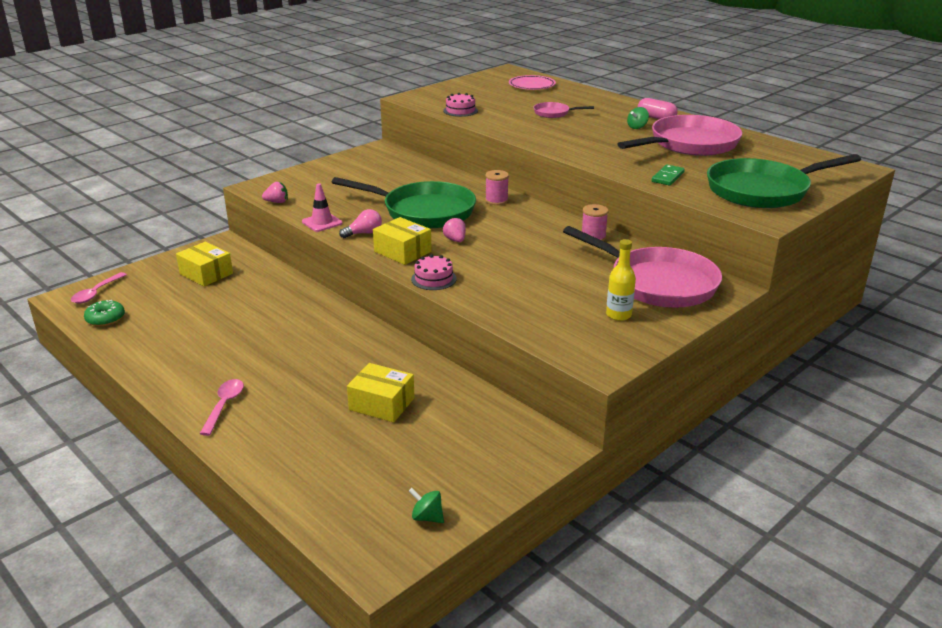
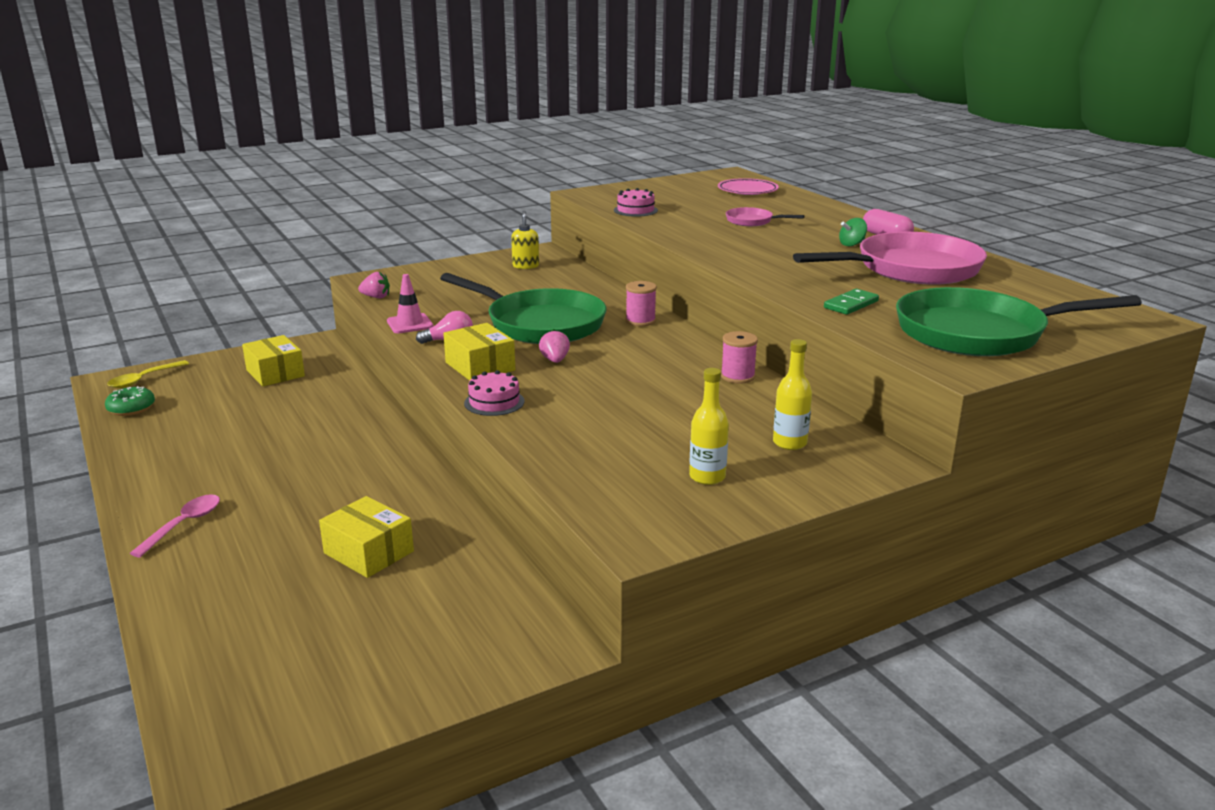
camera: 15 degrees right, 5 degrees down
pink spoon [71,272,127,304] -> yellow spoon [107,360,189,388]
green spinning top [409,488,444,523] -> none
pink pan [563,226,722,308] -> yellow bottle [773,339,812,450]
none -> yellow soap dispenser [511,211,539,269]

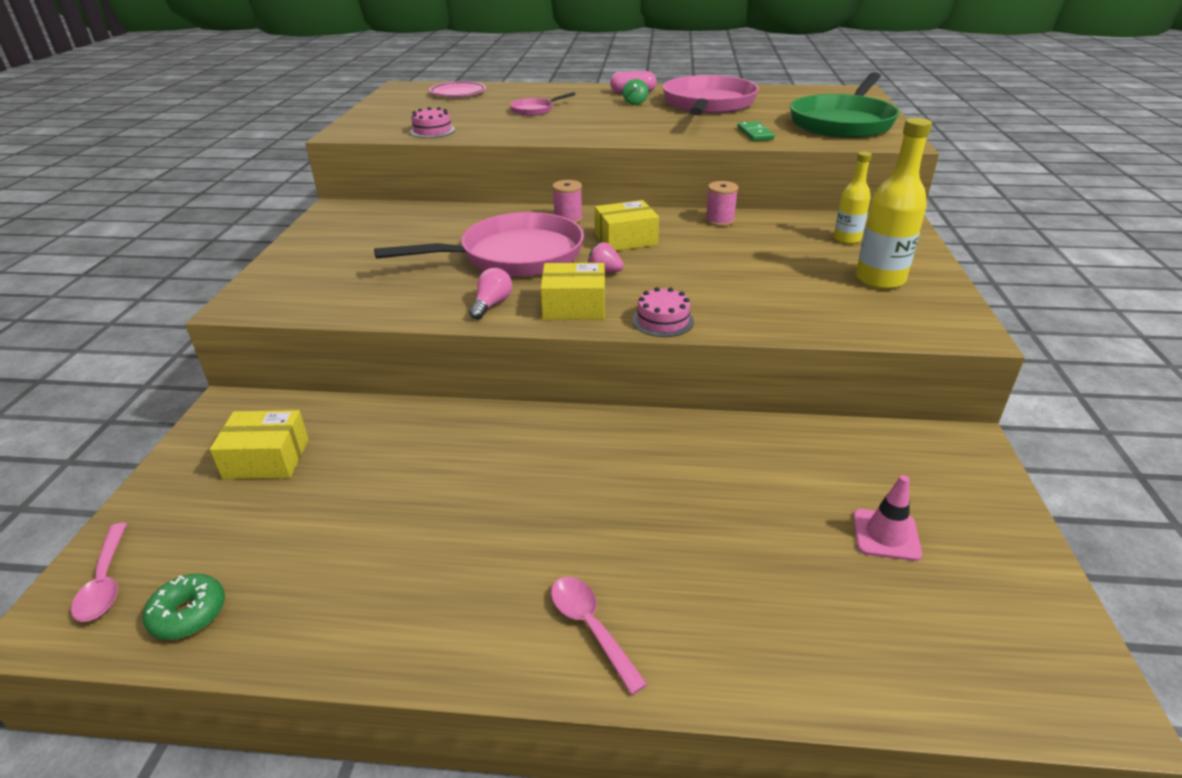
camera: 55 degrees left, 10 degrees up
yellow spoon [107,360,189,388] -> pink spoon [71,523,127,622]
yellow box [319,496,414,578] -> yellow box moved to [595,200,659,251]
pink strawberry [358,272,390,298] -> none
pink traffic cone [387,274,433,333] -> pink traffic cone moved to [853,475,922,561]
green pan [440,273,606,344] -> pink pan [374,212,584,277]
yellow soap dispenser [511,211,539,269] -> none
yellow bottle [689,368,729,485] -> yellow bottle [856,118,932,289], size x1.63

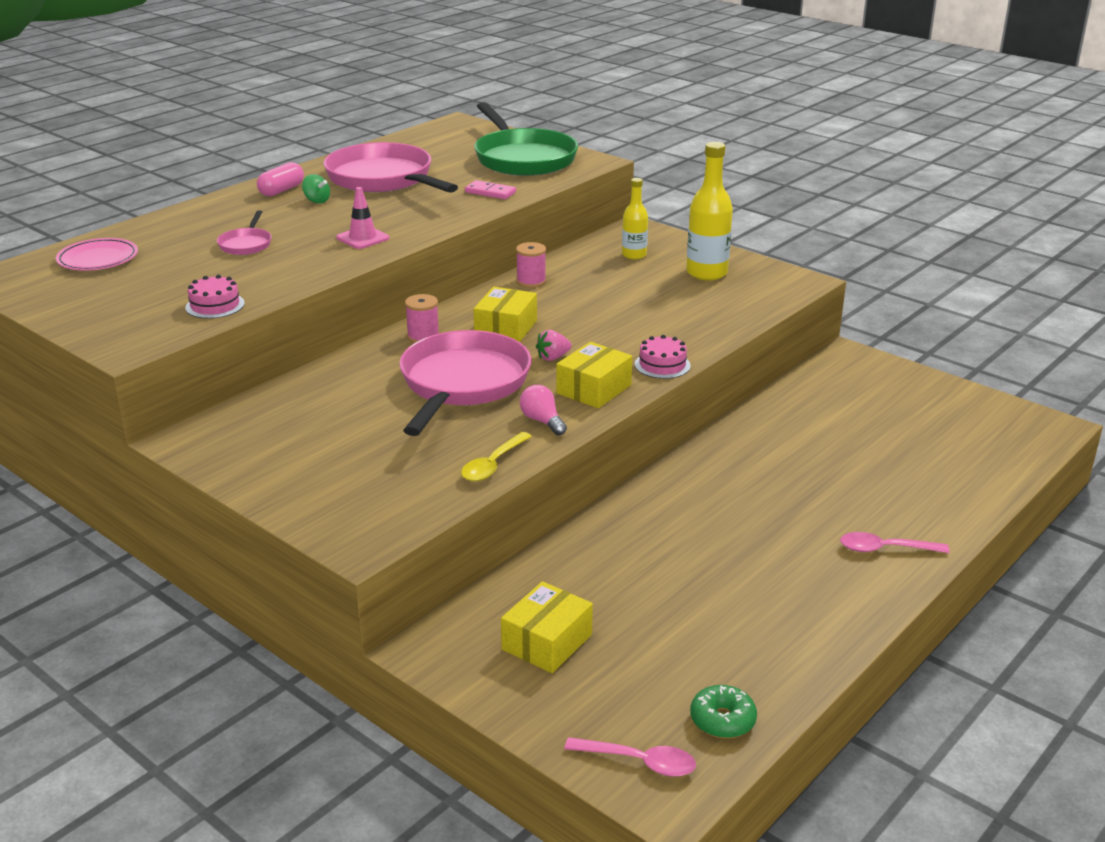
camera: 55 degrees left, 5 degrees down
green domino [737,121,775,141] -> pink domino [465,180,516,199]
pink traffic cone [853,475,922,561] -> pink traffic cone moved to [336,187,389,249]
none -> yellow spoon [461,432,532,481]

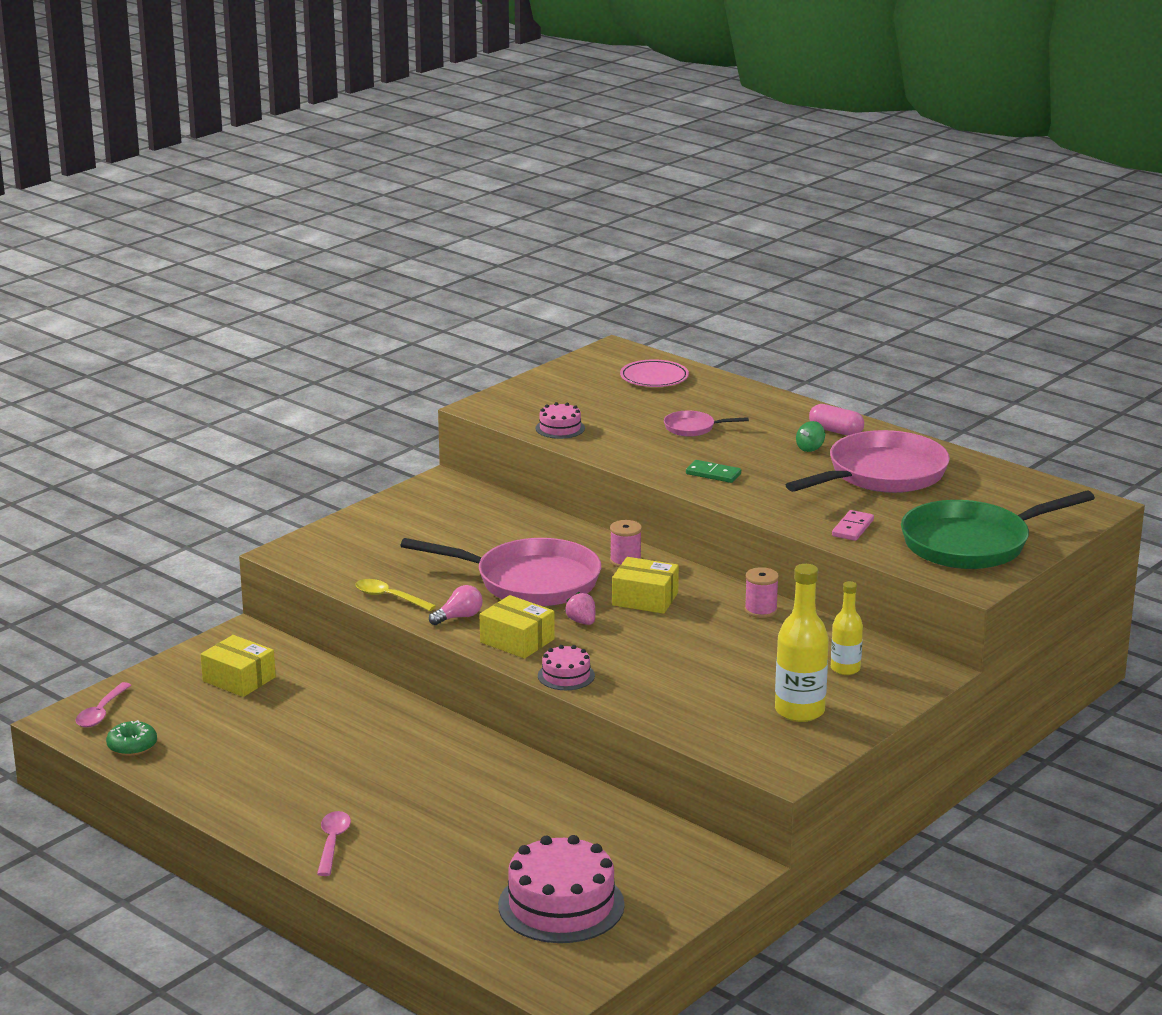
camera: 90 degrees right, 5 degrees down
pink traffic cone [336,187,389,249] -> green domino [686,460,741,483]
none -> pink cake [498,835,625,943]

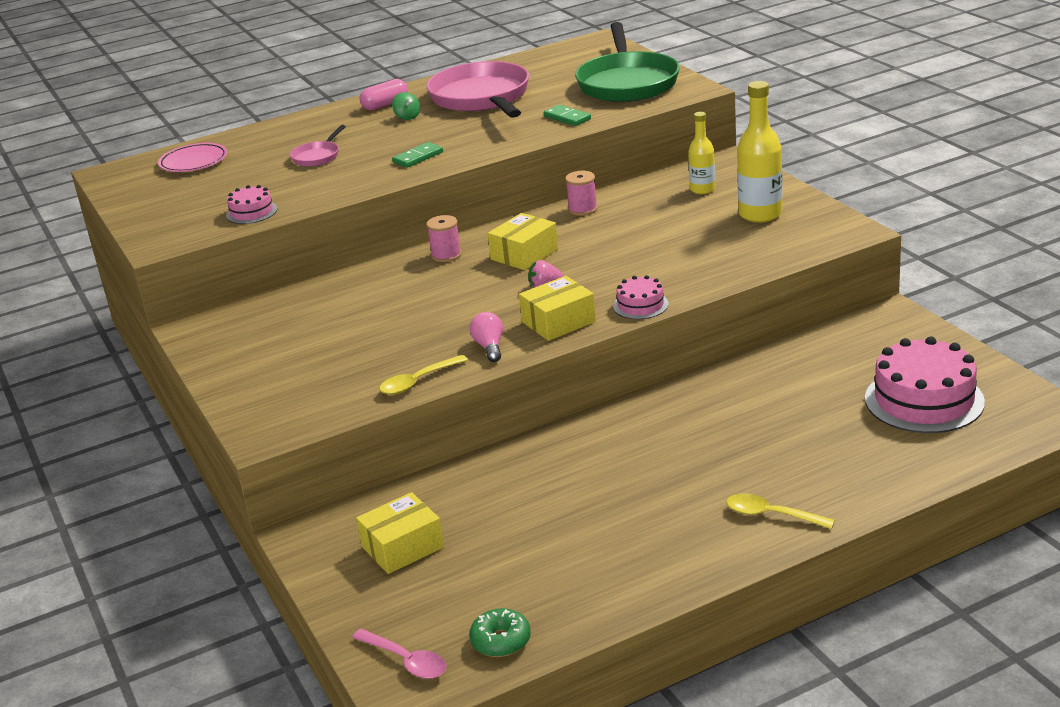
camera: 65 degrees left, 5 degrees up
pink spoon [317,811,351,876] -> yellow spoon [726,493,835,529]
pink pan [400,538,601,606] -> none
pink domino [832,510,874,541] -> green domino [544,105,591,126]

